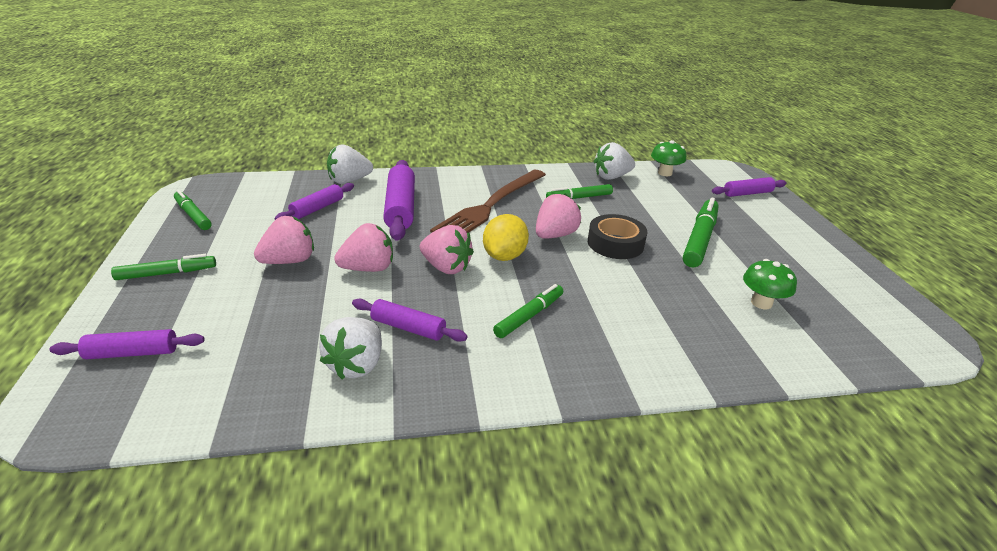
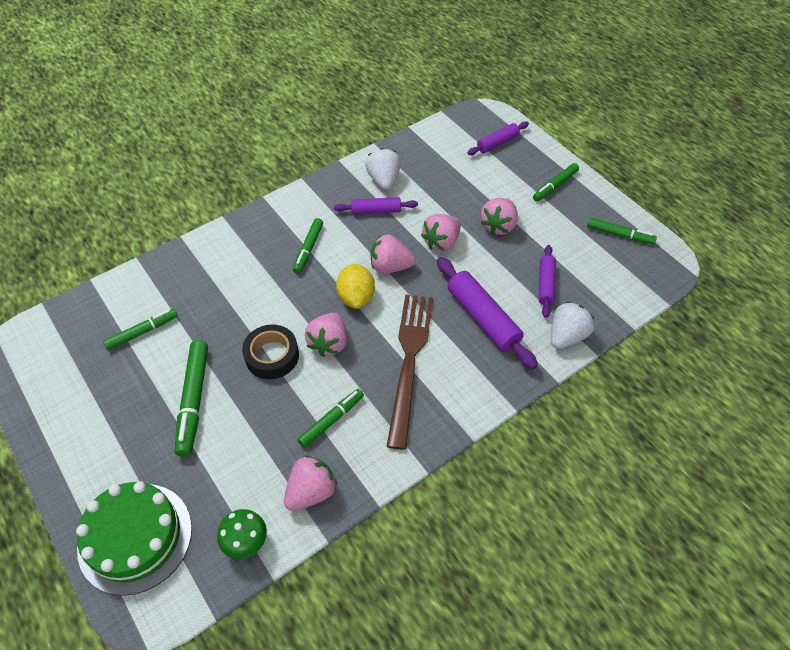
camera: 155 degrees right, 20 degrees up
white strawberry [594,142,635,180] -> pink strawberry [284,455,337,511]
purple rolling pin [712,177,787,197] -> green cake [76,482,192,596]
green mushroom [743,259,797,309] -> green marker [103,309,178,350]

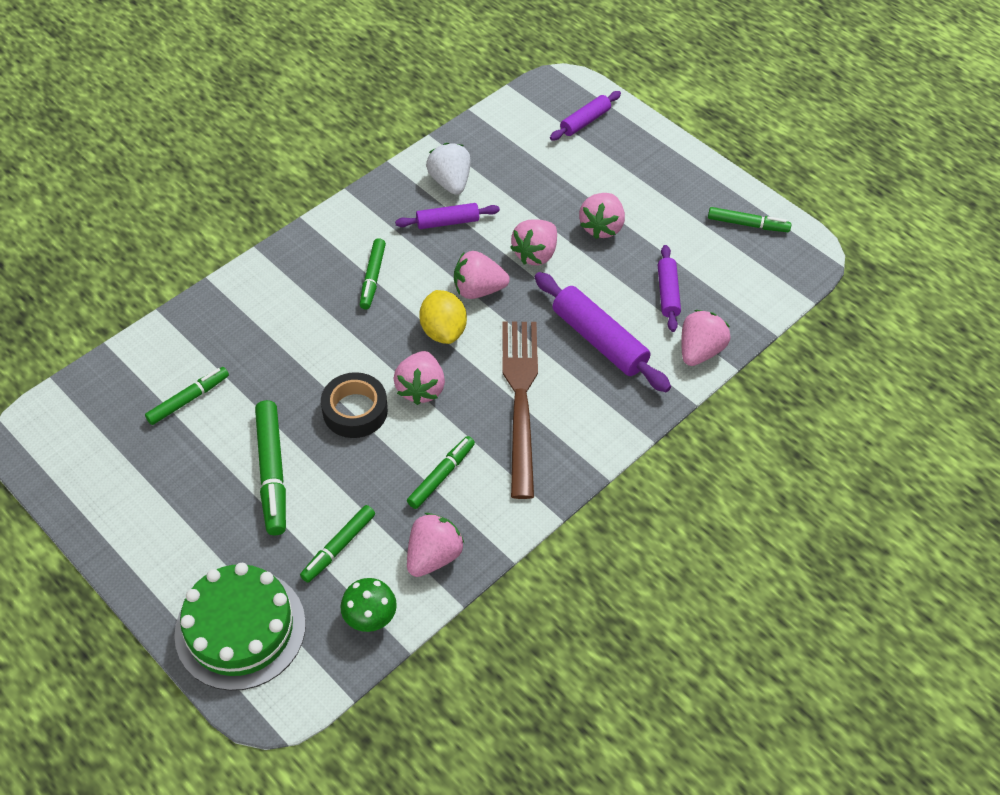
camera: 10 degrees left, 0 degrees up
green marker [533,163,579,201] -> green marker moved to [300,505,375,583]
white strawberry [551,301,594,349] -> pink strawberry [681,310,731,366]

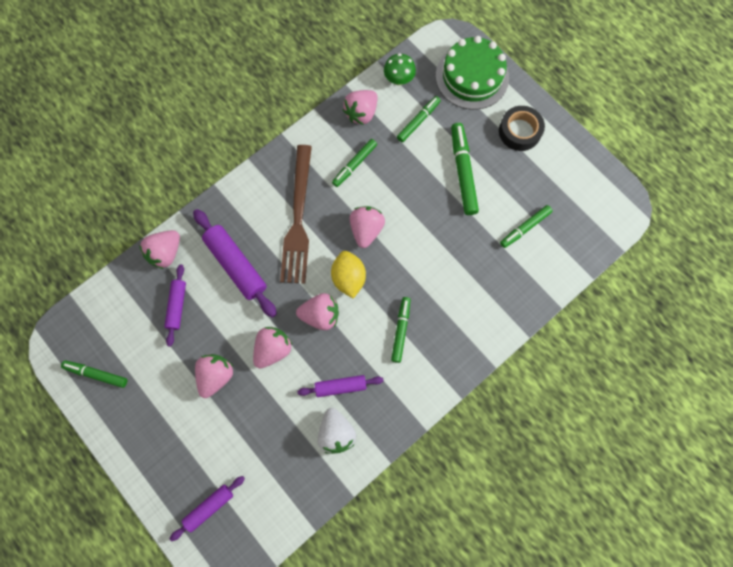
camera: 175 degrees left, 20 degrees up
black tape [321,372,388,438] -> black tape moved to [499,106,545,151]

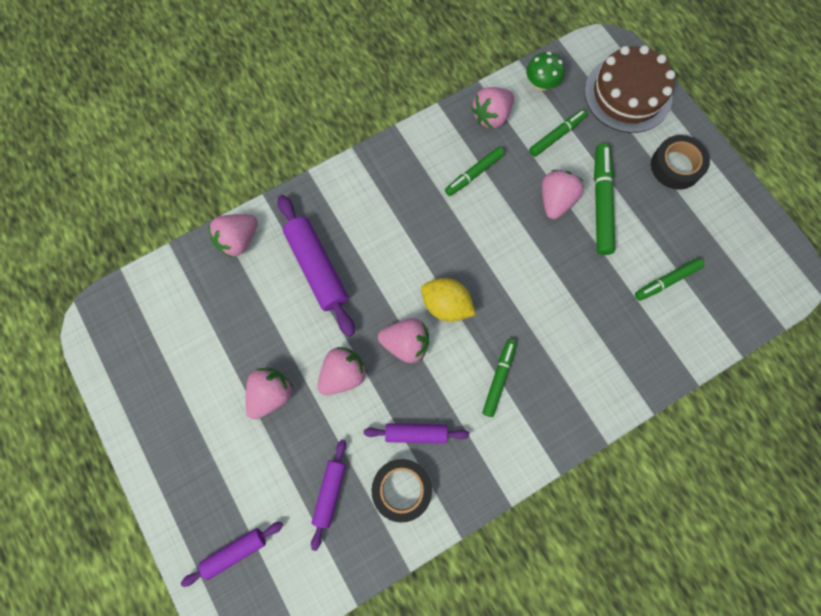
camera: 10 degrees right, 0 degrees up
green marker [61,361,127,388] -> none
purple rolling pin [164,264,186,347] -> purple rolling pin moved to [311,439,346,551]
brown fork [280,145,312,284] -> none
white strawberry [318,408,356,454] -> black tape [371,459,432,523]
yellow lemon [331,251,366,299] -> yellow lemon turned 60 degrees counterclockwise [421,278,476,322]
pink strawberry [349,206,385,248] -> pink strawberry moved to [542,170,584,219]
green cake [436,36,509,110] -> brown cake [584,45,675,133]

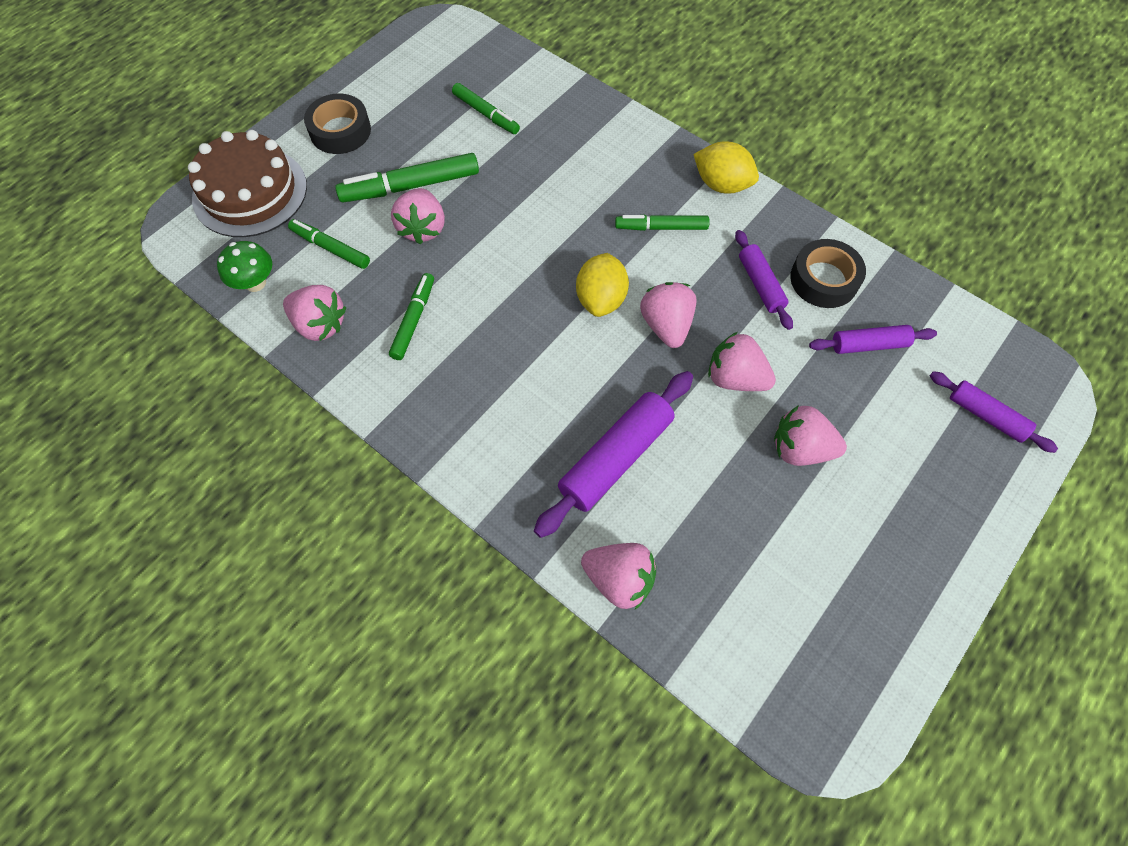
camera: 110 degrees left, 10 degrees down
green marker [445,147,505,196] -> green marker turned 105 degrees counterclockwise [389,273,434,360]
pink strawberry [542,170,584,219] -> pink strawberry turned 90 degrees counterclockwise [391,188,445,244]
none -> yellow lemon [693,142,759,194]

